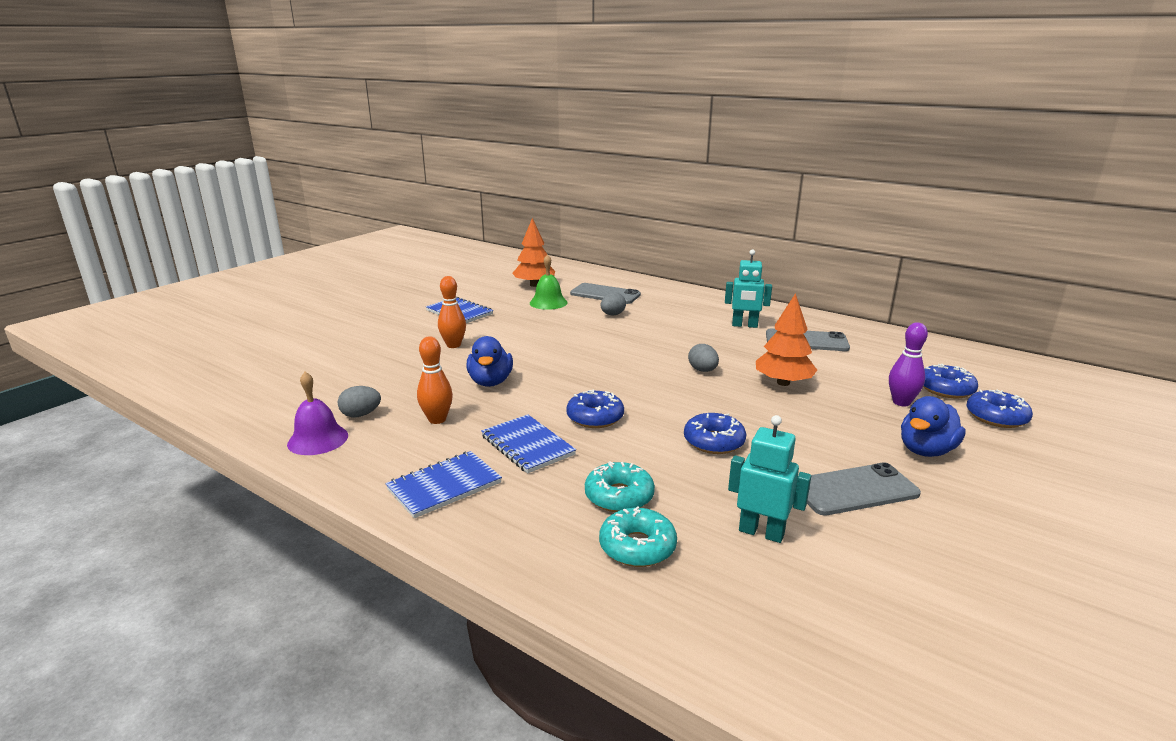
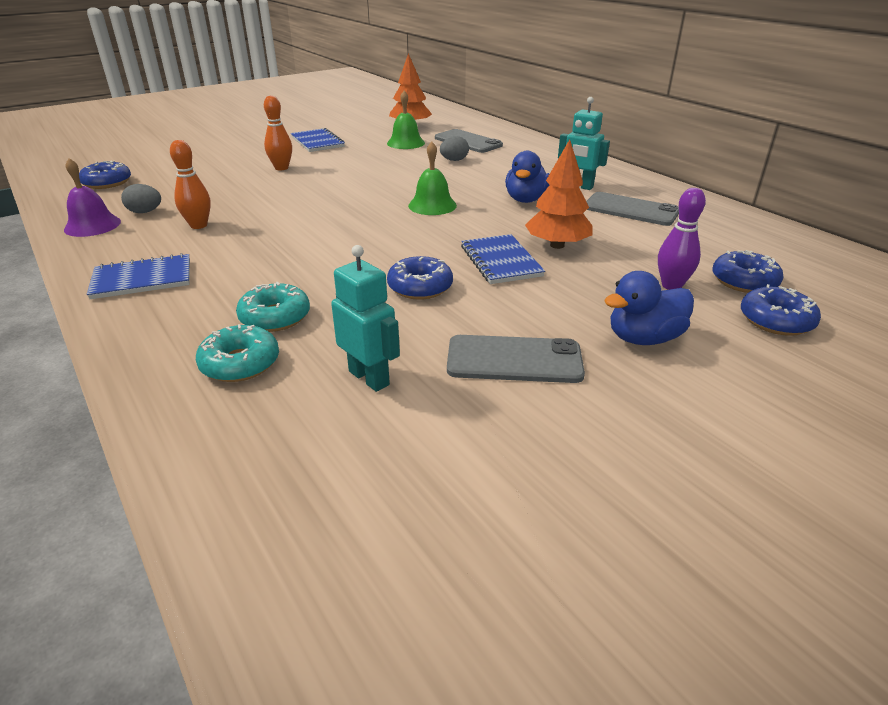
camera: 20 degrees right, 10 degrees up
blue duck [466,336,513,387] -> blue duck moved to [505,151,549,203]
blue notebook [481,414,576,474] -> blue notebook moved to [461,234,545,284]
blue donut [566,390,624,428] -> blue donut moved to [79,161,131,189]
grey egg [688,344,719,372] -> none
none -> green bell [408,142,457,215]

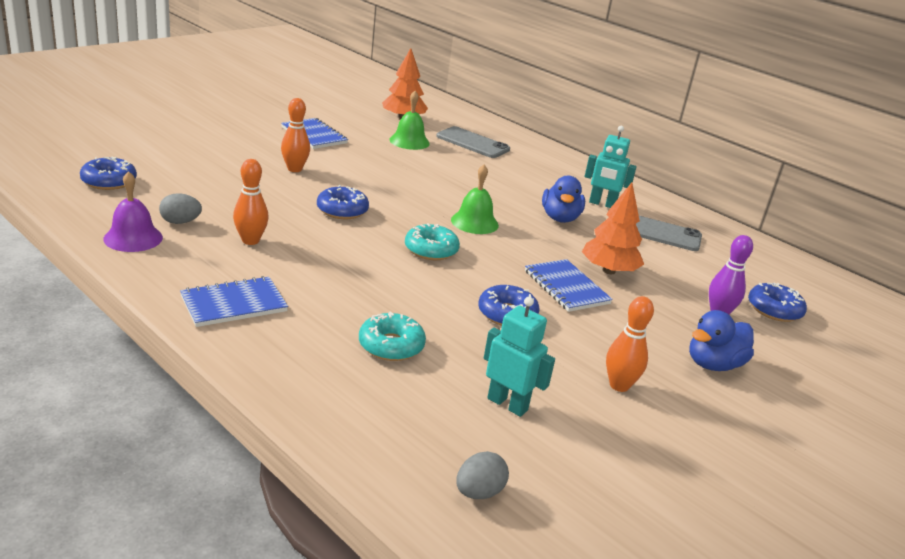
camera: 15 degrees left, 5 degrees down
turquoise donut [196,324,279,382] -> turquoise donut moved to [405,223,460,260]
grey egg [440,136,469,161] -> grey egg moved to [456,451,509,499]
grey phone [447,335,585,383] -> orange bowling pin [606,296,654,392]
blue donut [741,284,821,336] -> blue donut moved to [317,185,369,219]

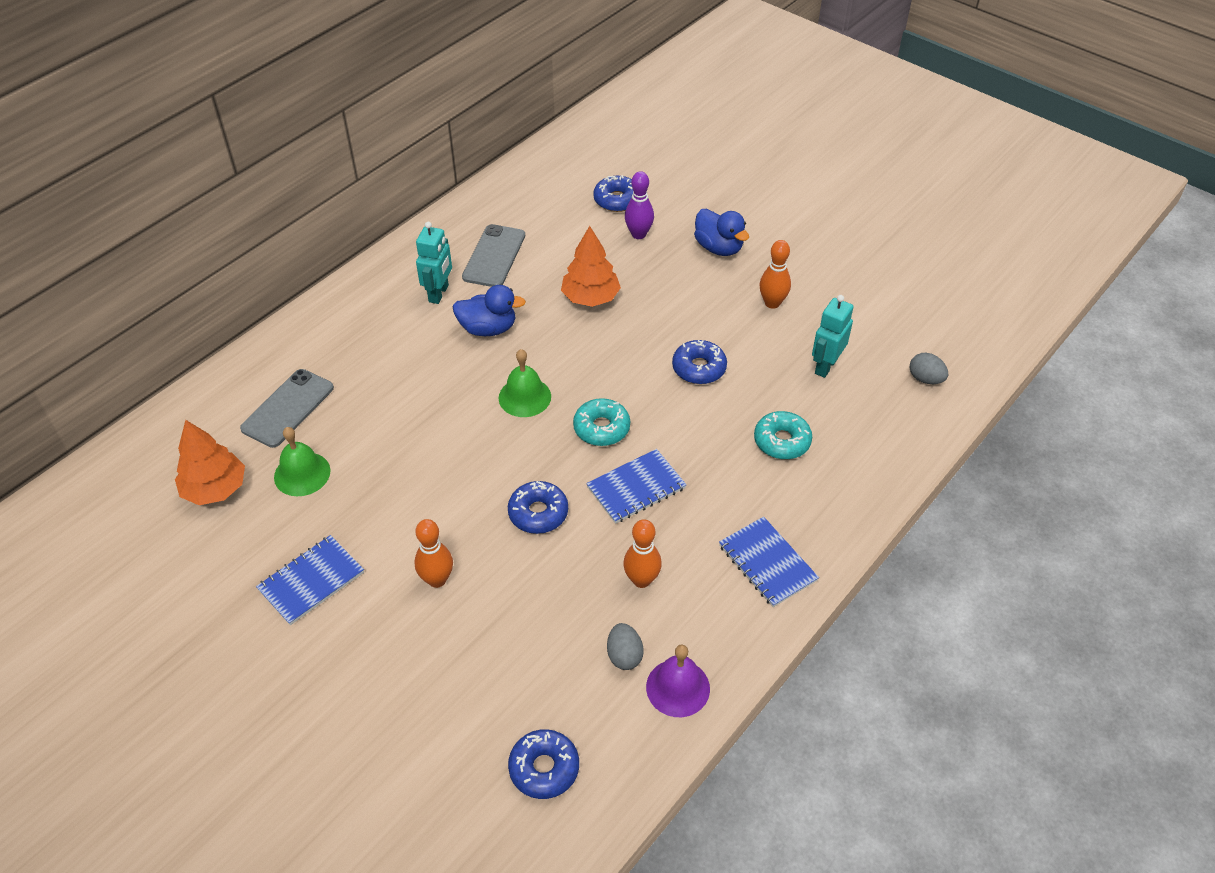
camera: 90 degrees left, 20 degrees up
blue notebook [525,259,613,312] -> blue notebook moved to [586,449,687,524]

